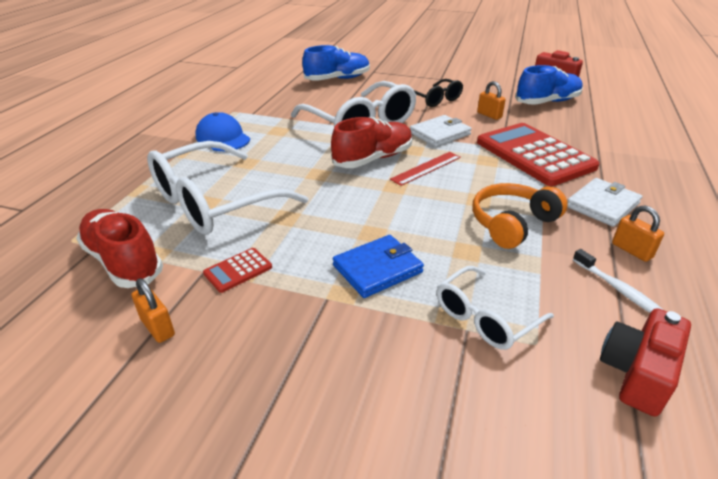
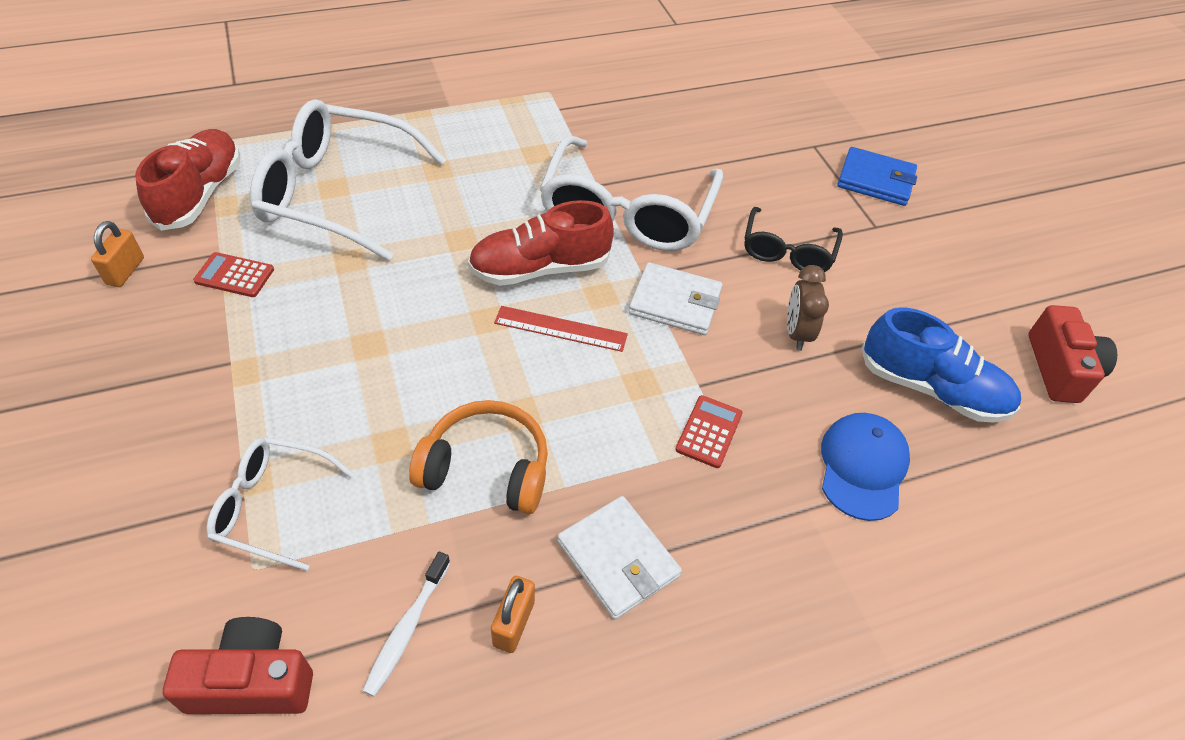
camera: 50 degrees right, 15 degrees up
blue cap [195,112,250,151] -> blue cap moved to [821,413,910,521]
blue shoe [302,45,370,81] -> none
red shoe [331,117,413,168] -> red shoe turned 150 degrees clockwise [468,200,614,286]
blue wallet [333,235,424,298] -> blue wallet moved to [837,147,917,206]
orange padlock [477,81,506,120] -> brown clock [787,265,829,351]
red calculator [477,123,600,186] -> red calculator [675,395,743,468], size x0.41
white wallet [567,178,642,227] -> white wallet turned 45 degrees clockwise [557,496,682,619]

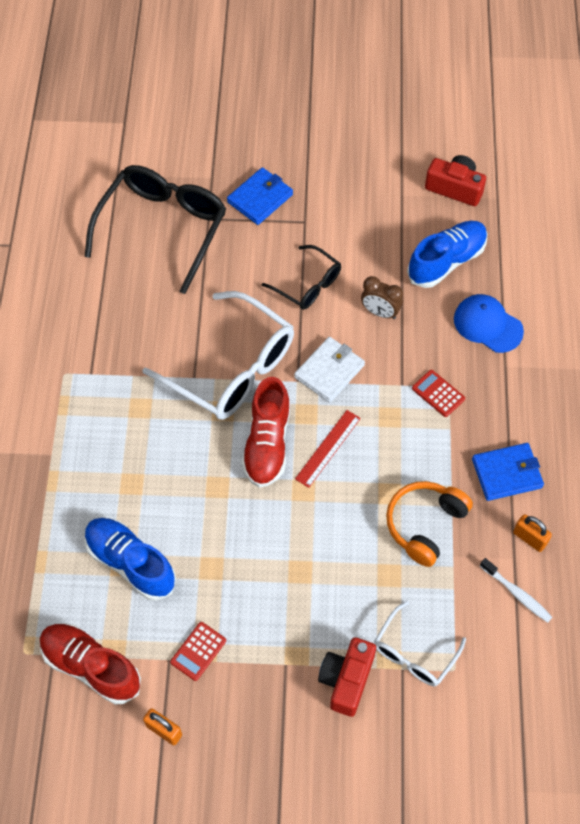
camera: 65 degrees left, 10 degrees up
red camera [163,617,313,714] -> red camera moved to [318,637,376,717]
white glasses [250,99,446,261] -> blue shoe [85,518,176,601]
white wallet [557,496,682,619] -> blue wallet [472,443,544,501]
none -> black glasses [84,165,226,294]

